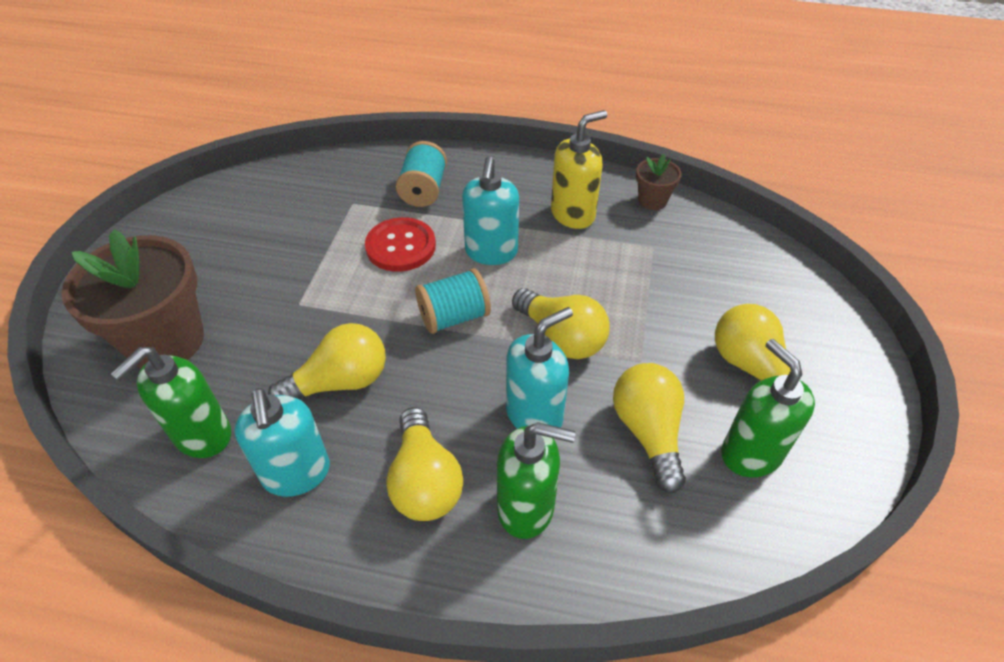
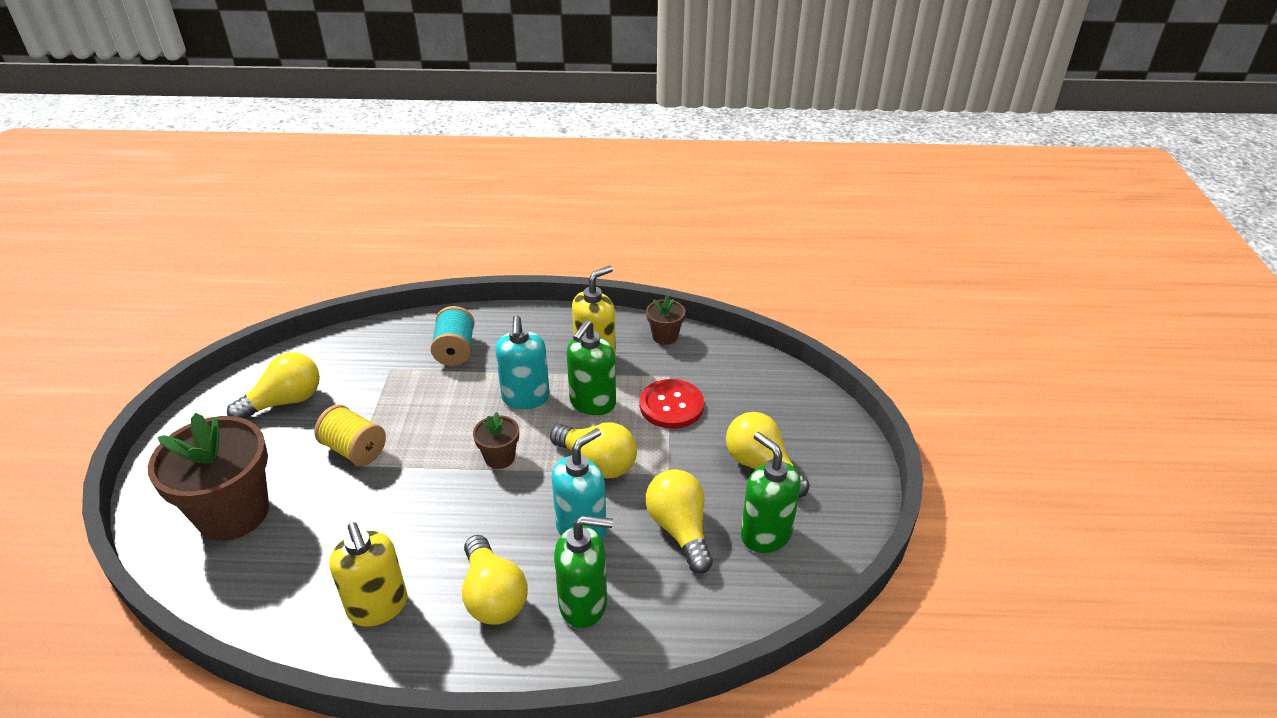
camera: 10 degrees left, 10 degrees down
green soap dispenser [111,347,231,458] -> green soap dispenser moved to [567,320,616,415]
turquoise soap dispenser [235,388,330,497] -> yellow soap dispenser [329,522,407,627]
yellow light bulb [268,323,386,400] -> yellow light bulb moved to [227,352,320,419]
red button [365,217,436,272] -> red button moved to [640,379,704,429]
turquoise spool [415,268,491,334] -> brown flower pot [473,412,519,469]
none -> yellow spool [314,404,386,466]

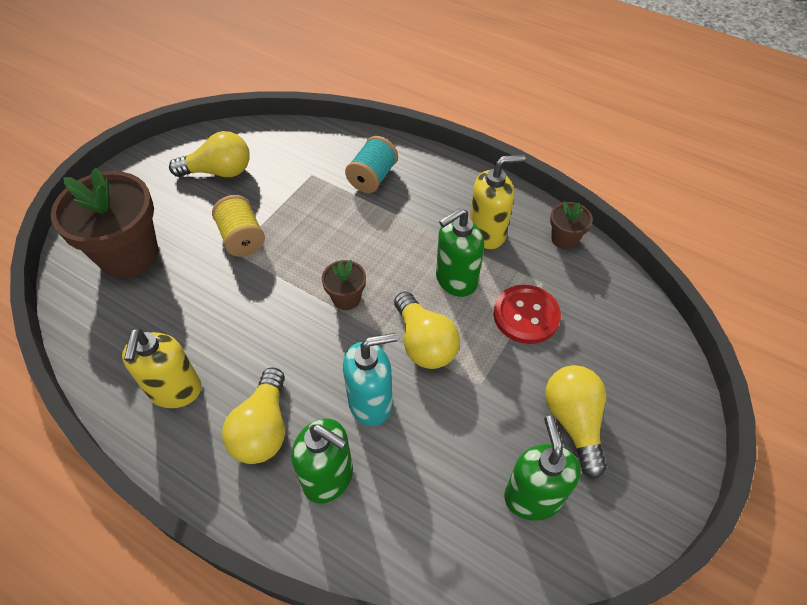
camera: 30 degrees right, 15 degrees up
turquoise soap dispenser [495,315,550,409] -> none
yellow light bulb [646,469,713,574] -> none

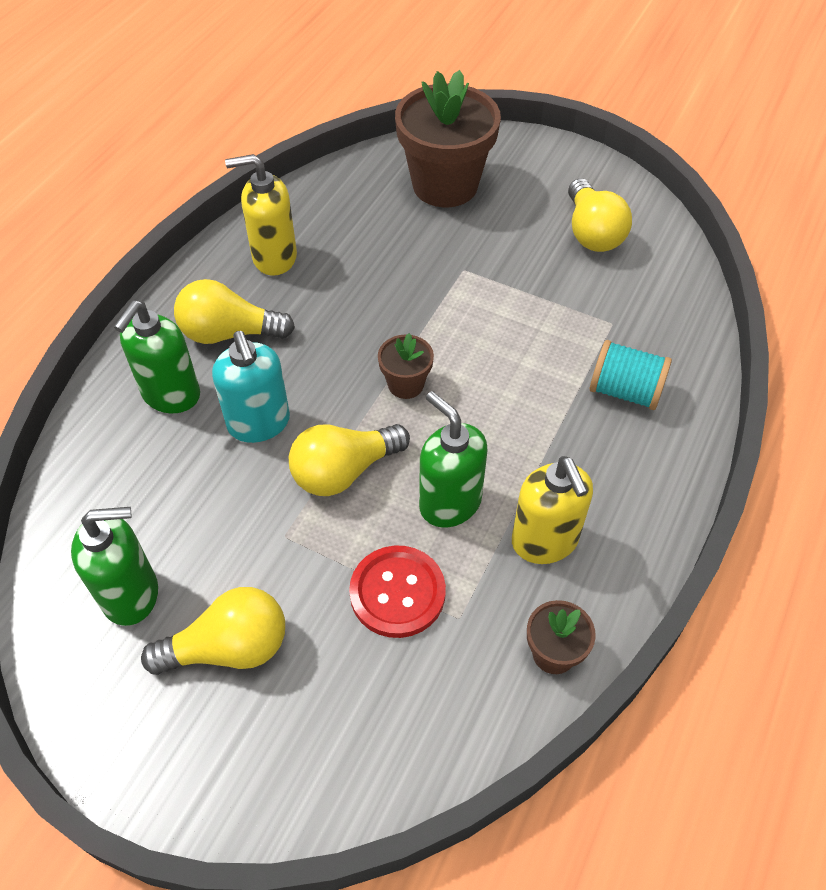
camera: 85 degrees right, 0 degrees up
yellow spool [212,195,265,257] -> none

